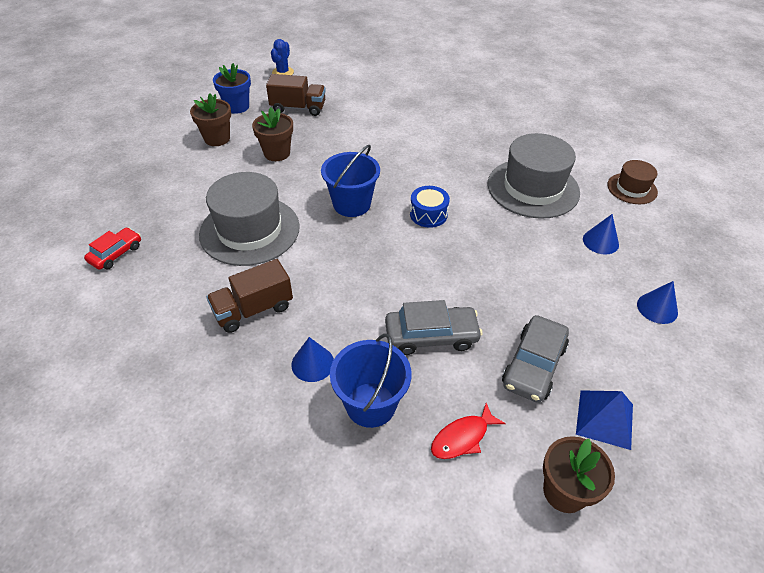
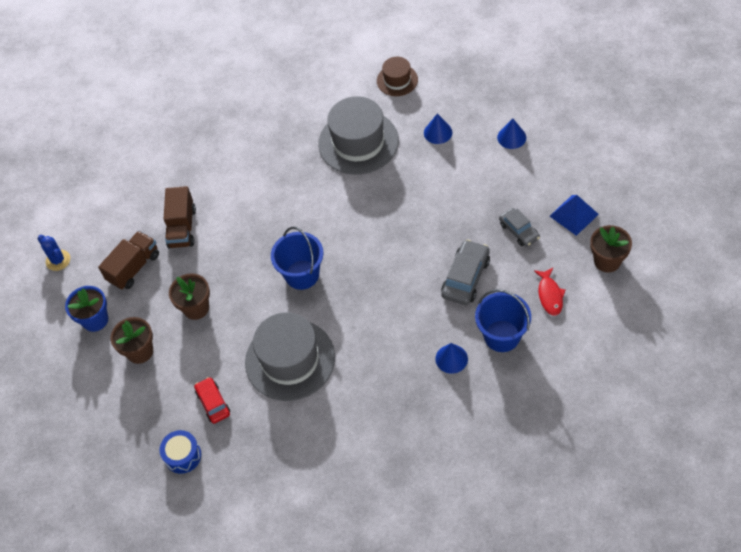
camera: 55 degrees left, 10 degrees up
red car [84,228,141,270] -> red car moved to [194,377,230,424]
brown truck [206,259,293,333] -> brown truck moved to [164,186,196,248]
blue drum [410,186,450,228] -> blue drum moved to [160,430,201,474]
grey car [502,315,569,403] -> grey car [499,208,540,247], size x0.66

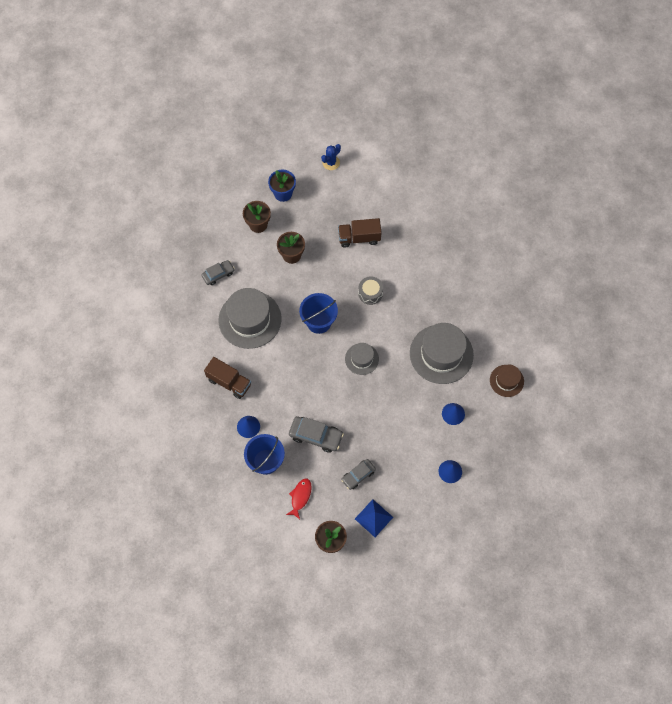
camera: 80 degrees right, 10 degrees up
brown truck [98,231,159,290] -> brown truck moved to [204,357,251,399]
blue drum [160,430,201,474] -> none
red car [194,377,230,424] -> grey car [201,260,235,285]
red fish [534,268,566,316] -> red fish turned 120 degrees clockwise [286,478,312,520]
none -> grey hat [345,343,379,375]
none -> grey drum [358,276,383,305]

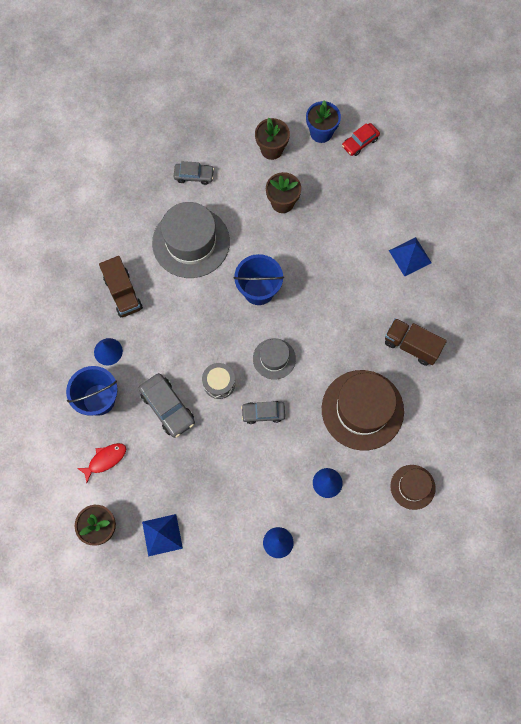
camera: 35 degrees right, 5 degrees up
blue cactus [321,144,341,170] -> none
brown truck [338,218,382,247] -> brown truck moved to [385,318,447,366]
grey car [341,459,376,490] -> grey car moved to [241,401,285,424]
grey drum [358,276,383,305] -> grey drum moved to [202,363,235,399]
grey hat [410,323,474,384] -> brown hat [322,370,404,450]
none -> red car [342,123,380,156]
none -> blue pyramid [389,237,432,277]

